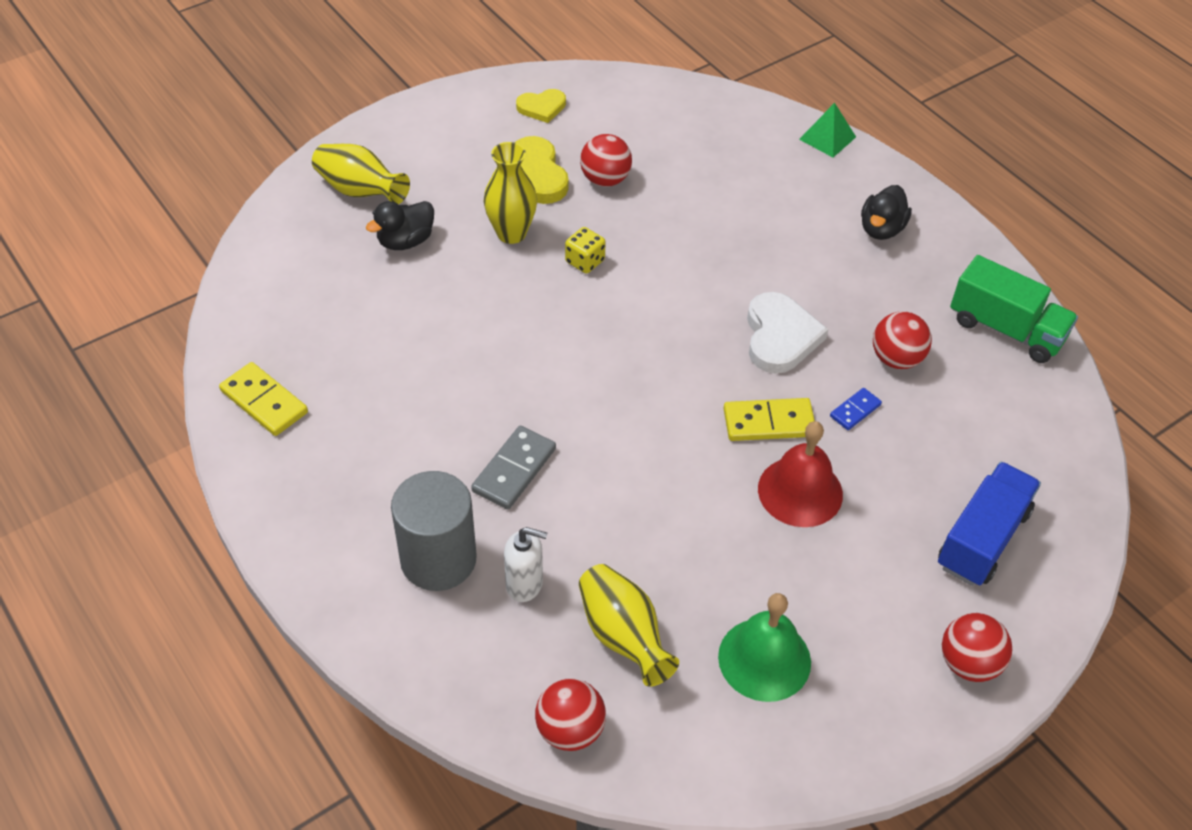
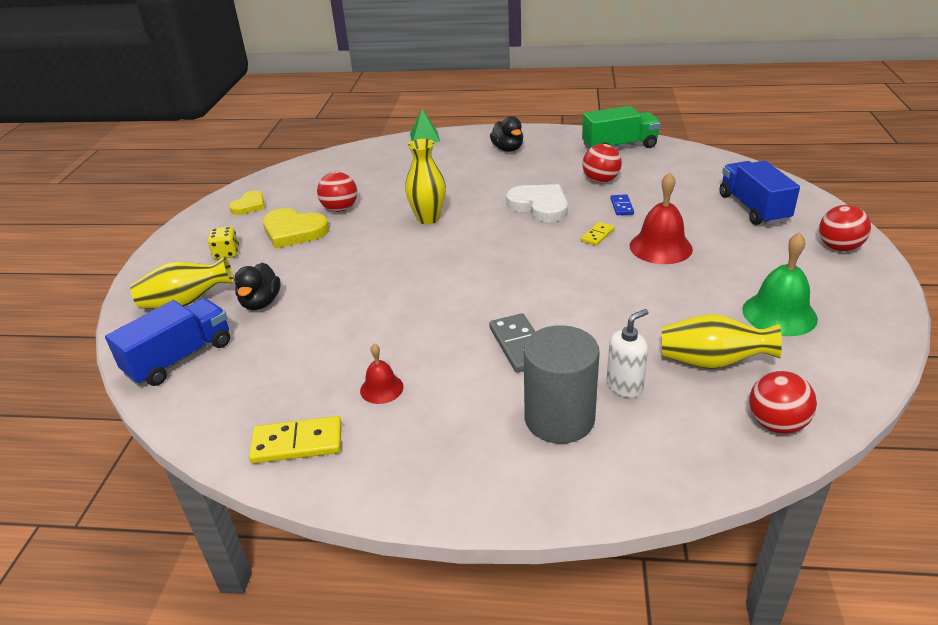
camera: 45 degrees left, 15 degrees down
yellow vase [484,142,537,244] -> yellow vase moved to [405,139,446,224]
yellow dice [565,227,606,274] -> yellow dice moved to [208,227,239,259]
yellow domino [724,398,815,441] -> yellow domino [581,222,615,246], size x0.59
none -> blue truck [105,298,230,386]
none -> red bell [360,344,404,404]

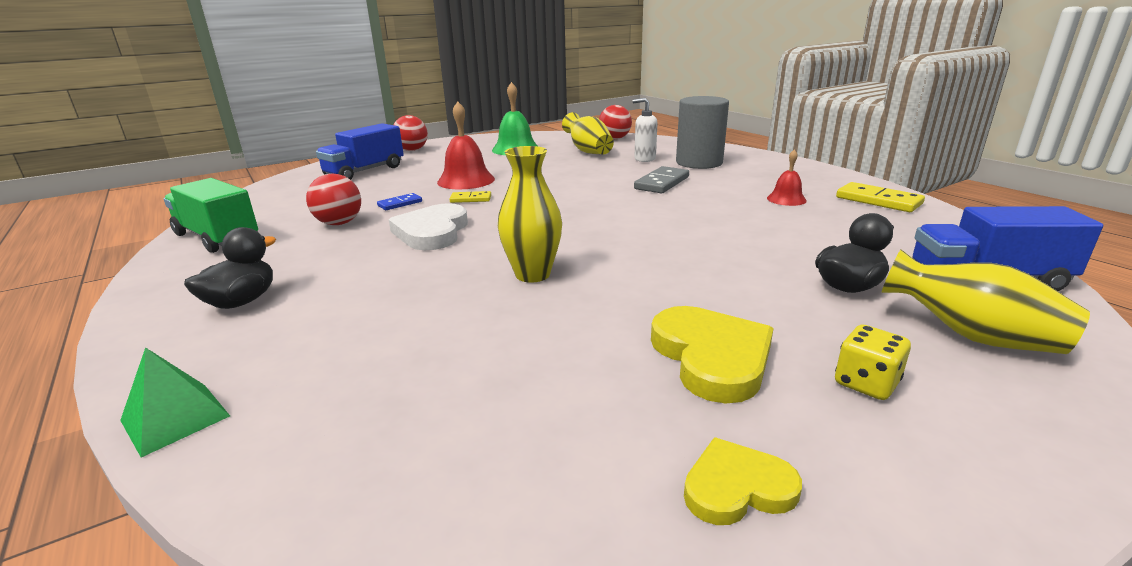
camera: 130 degrees left, 10 degrees down
red ball [317,172,357,212] -> none

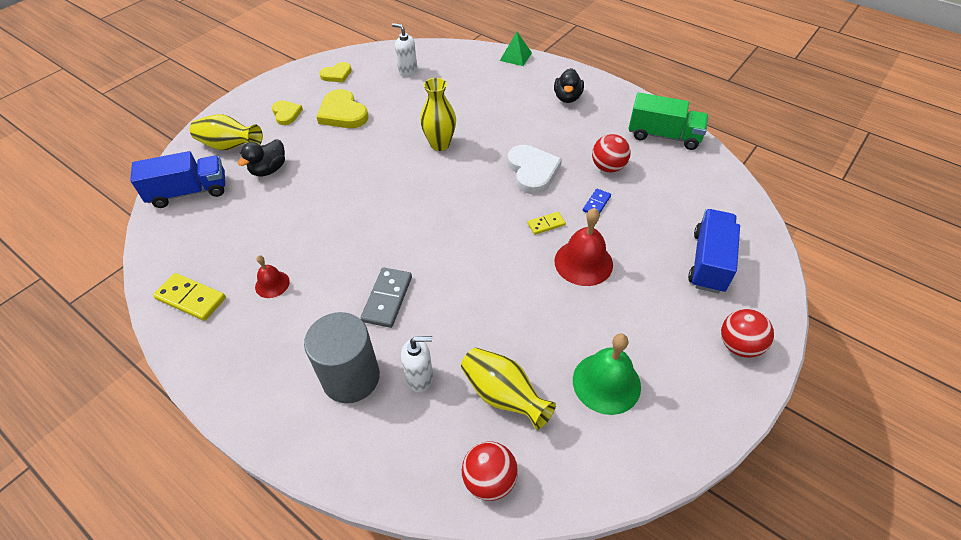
camera: 160 degrees right, 25 degrees up
yellow dice [835,325,911,400] -> yellow heart [272,100,303,125]
none -> white soap dispenser [392,23,417,76]

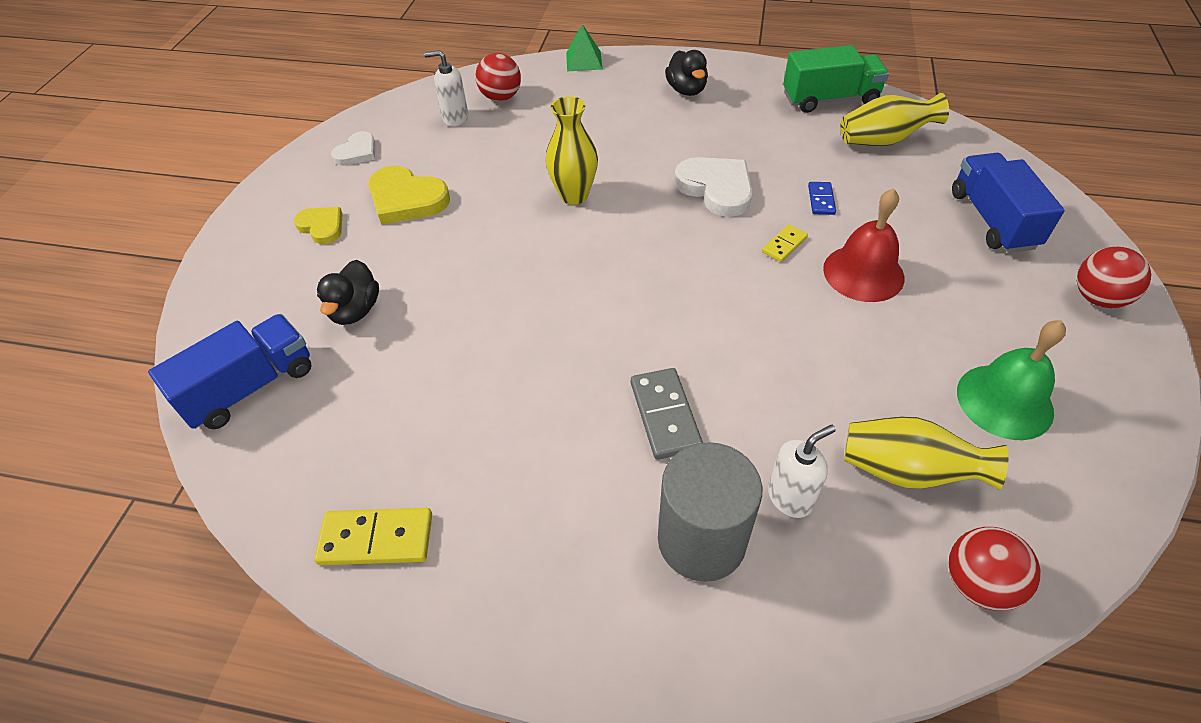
camera: 25 degrees left, 0 degrees up
yellow vase [190,114,263,150] -> yellow vase moved to [840,93,949,146]
red bell [255,255,290,298] -> none
yellow heart [319,62,352,83] -> white heart [331,131,375,166]
red ball [592,134,631,173] -> red ball moved to [475,53,521,101]

